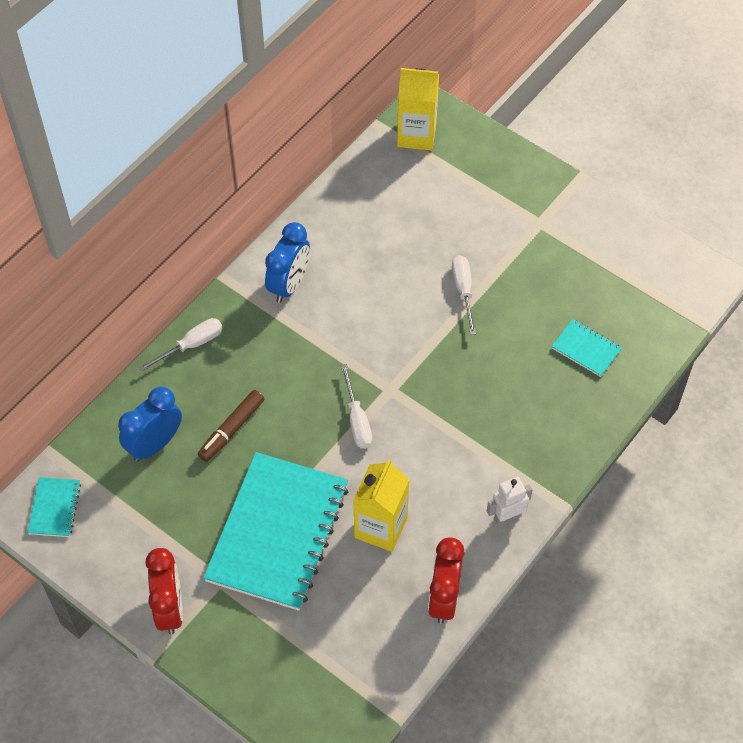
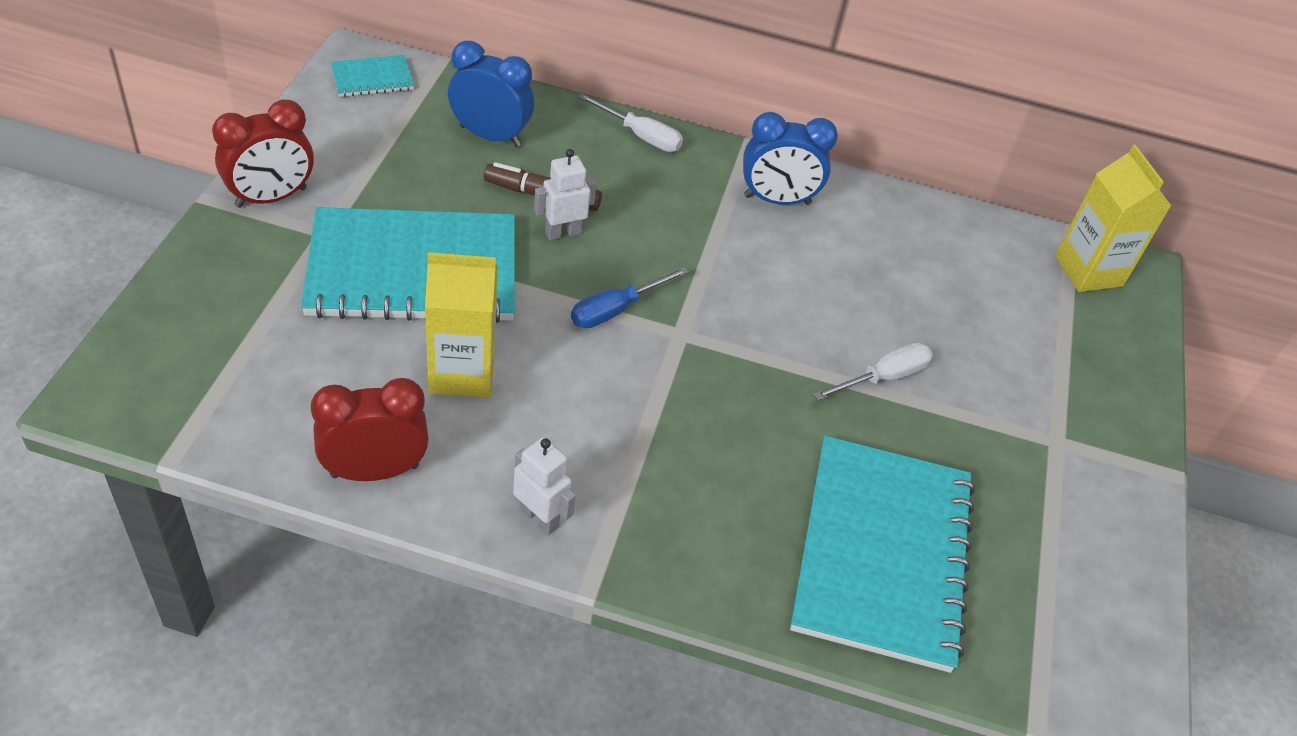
camera: 60 degrees right, 10 degrees down
white screwdriver [341,364,372,449] -> blue screwdriver [571,267,689,328]
turquoise notebook [551,319,622,377] -> turquoise notebook [790,436,975,673], size x2.35
none -> white robot [534,149,597,240]

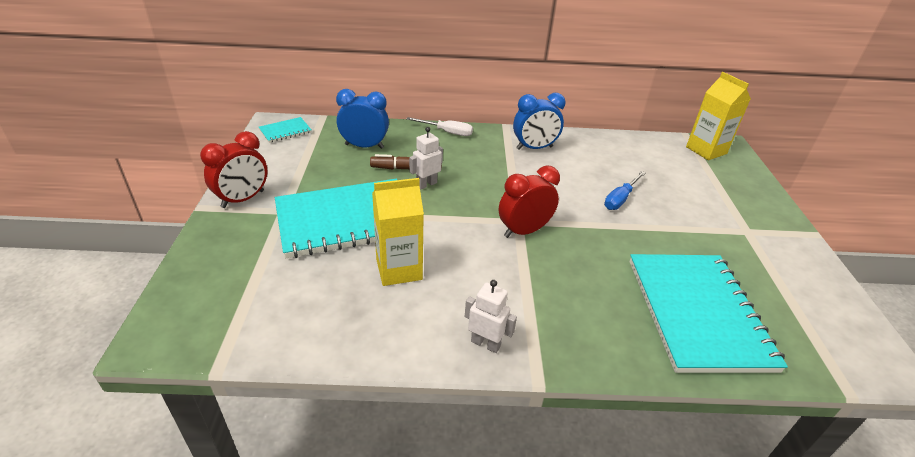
camera: 10 degrees left, 10 degrees down
red clock [311,378,429,481] -> red clock moved to [499,166,560,238]
blue screwdriver [571,267,689,328] -> blue screwdriver moved to [604,171,645,210]
white screwdriver [813,343,933,400] -> none

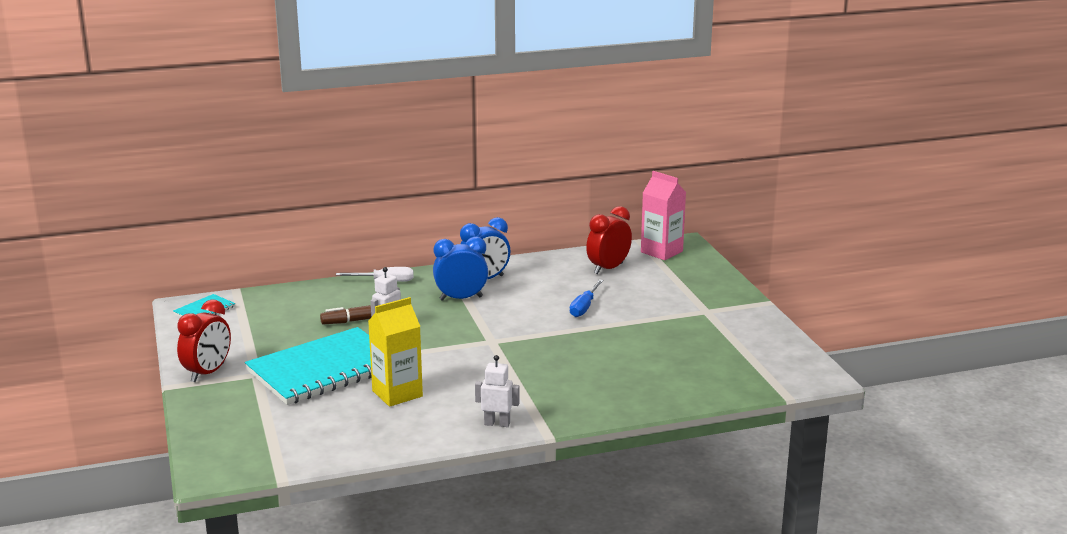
camera: 15 degrees left, 15 degrees down
blue clock [336,89,389,149] -> blue clock moved to [433,237,488,301]
red clock [499,166,560,238] -> red clock moved to [586,206,632,274]
turquoise notebook [630,254,788,373] -> none
yellow carton [686,72,751,160] -> pink carton [641,171,686,260]

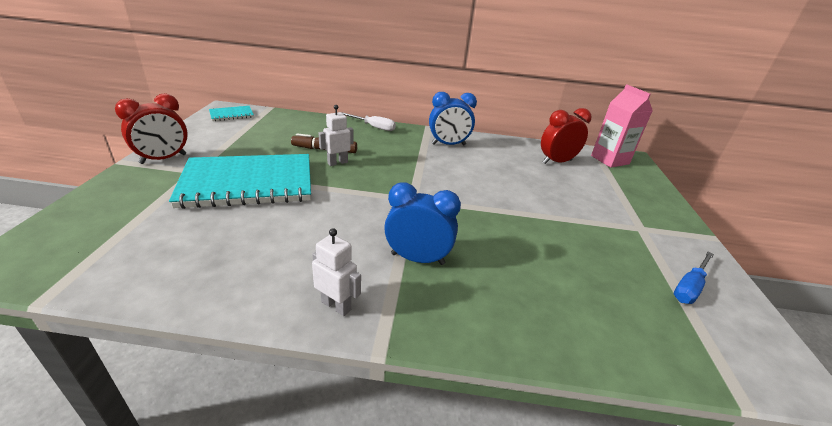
camera: 20 degrees right, 10 degrees up
yellow carton [368,297,423,407] -> none
blue clock [433,237,488,301] -> blue clock moved to [384,183,461,265]
blue screwdriver [570,279,603,317] -> blue screwdriver moved to [674,252,714,304]

